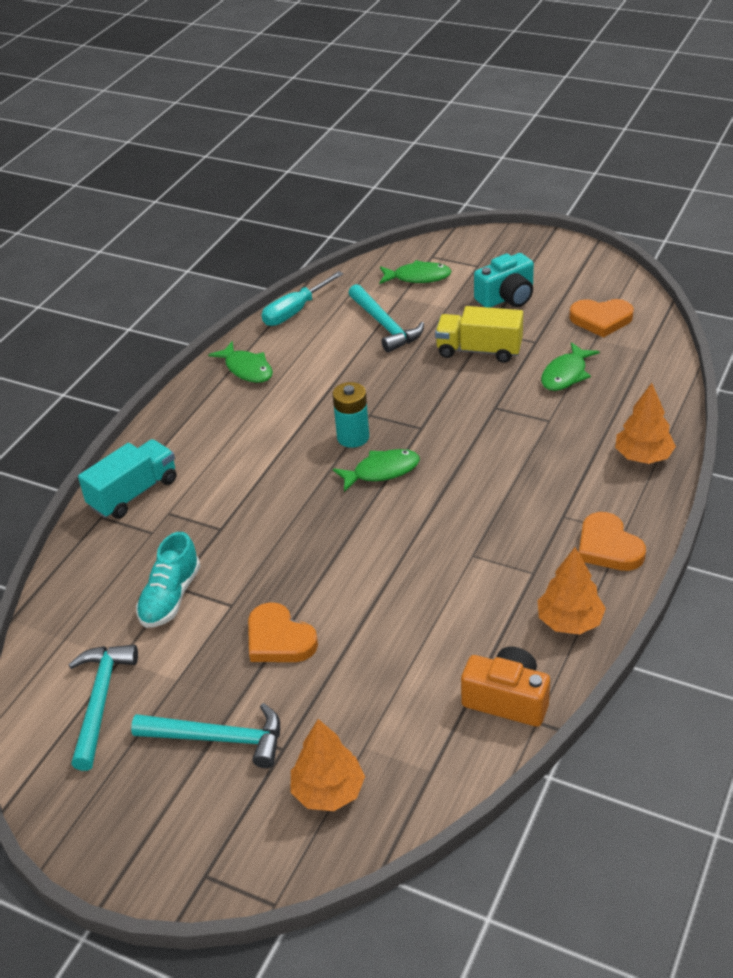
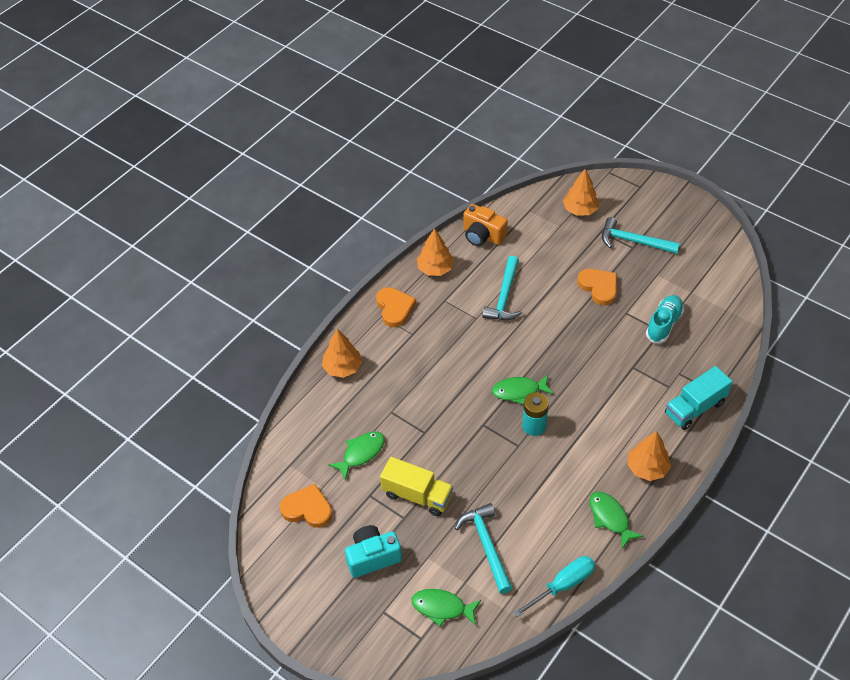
camera: 170 degrees left, 10 degrees up
turquoise hammer [69,645,138,771] -> turquoise hammer moved to [482,256,522,320]
none -> orange tree [627,431,671,481]

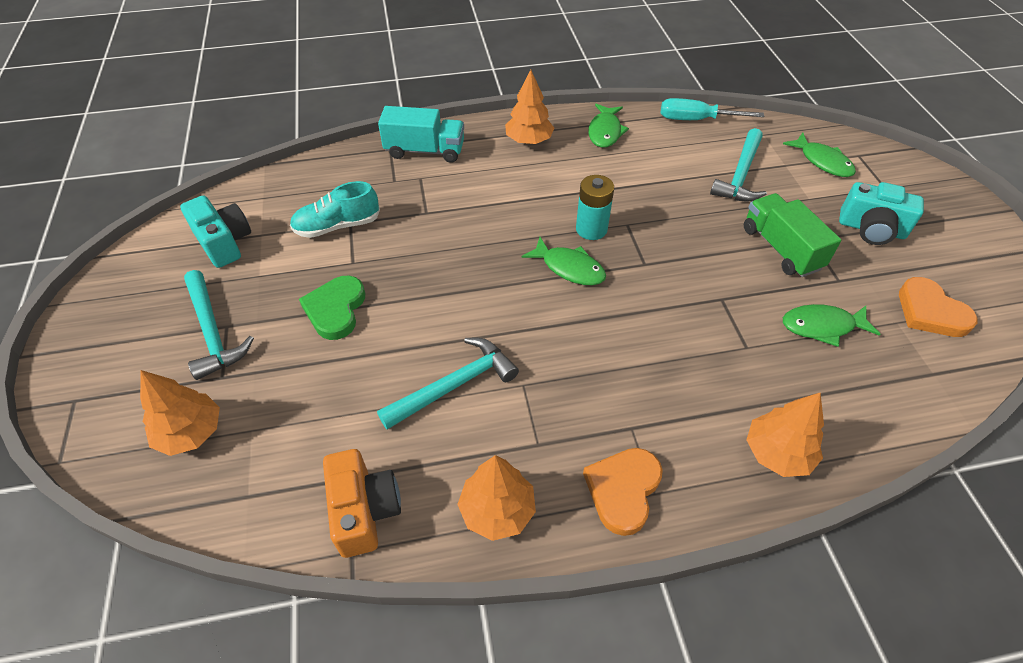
camera: 140 degrees left, 0 degrees up
yellow truck [380,457,453,516] -> green truck [744,193,841,277]
orange heart [577,269,617,305] -> green heart [299,276,365,340]
none -> turquoise camera [180,195,251,268]

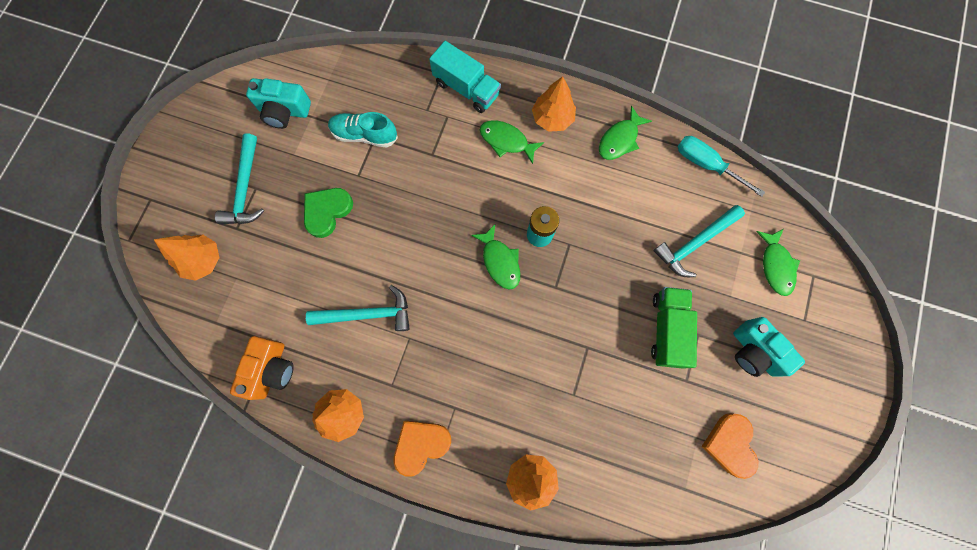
camera: 30 degrees right, 25 degrees up
turquoise camera [180,195,251,268] -> turquoise camera turned 105 degrees clockwise [246,78,311,129]
green fish [783,304,881,347] -> green fish moved to [480,120,544,164]

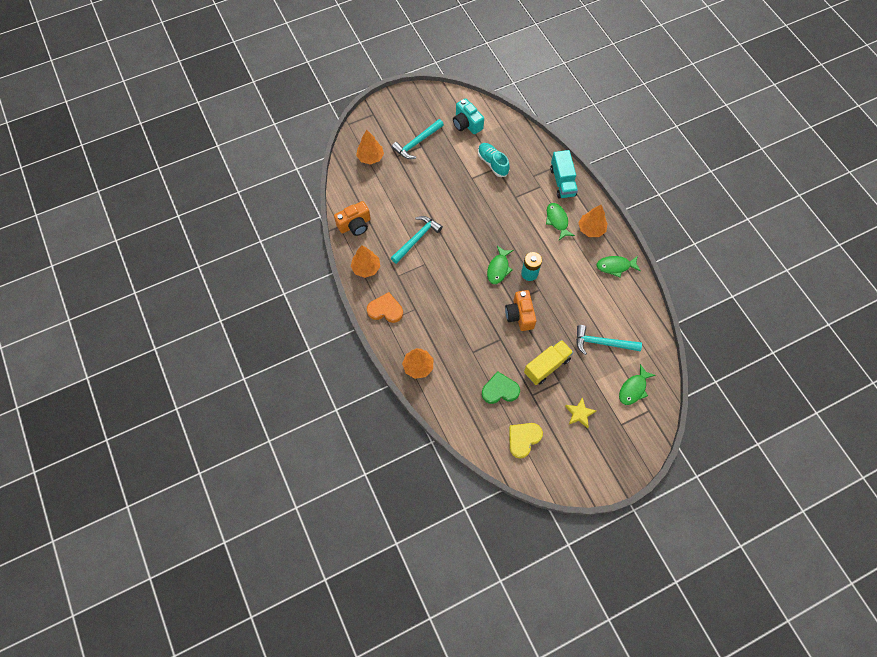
camera: 45 degrees right, 10 degrees down
green heart [304,188,353,238] -> green heart moved to [482,371,520,404]
turquoise hammer [306,285,410,331] -> turquoise hammer turned 90 degrees counterclockwise [391,216,443,264]
green truck [651,287,697,369] -> yellow truck [524,340,574,385]
turquoise screwdriver [677,136,765,197] -> none
orange heart [702,413,758,479] -> yellow heart [509,423,543,459]
turquoise camera [733,317,805,377] -> yellow star [565,397,596,428]
none -> orange camera [505,290,536,331]

